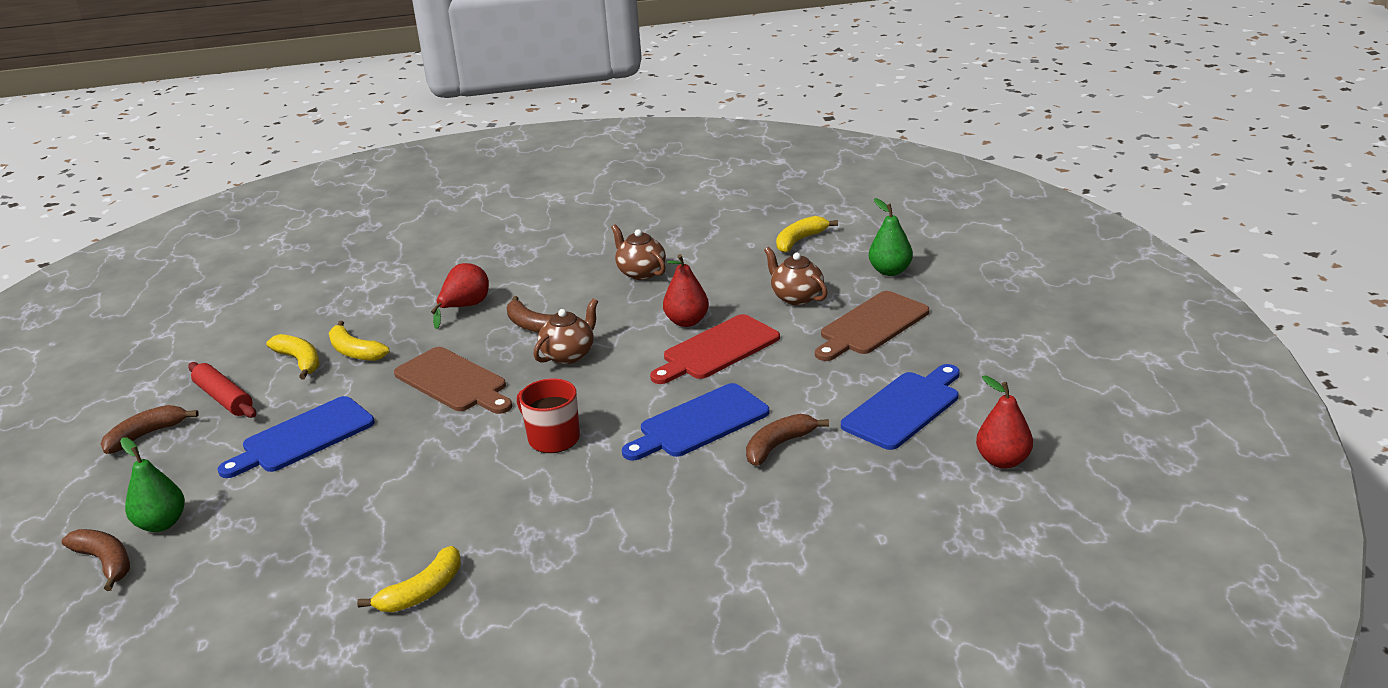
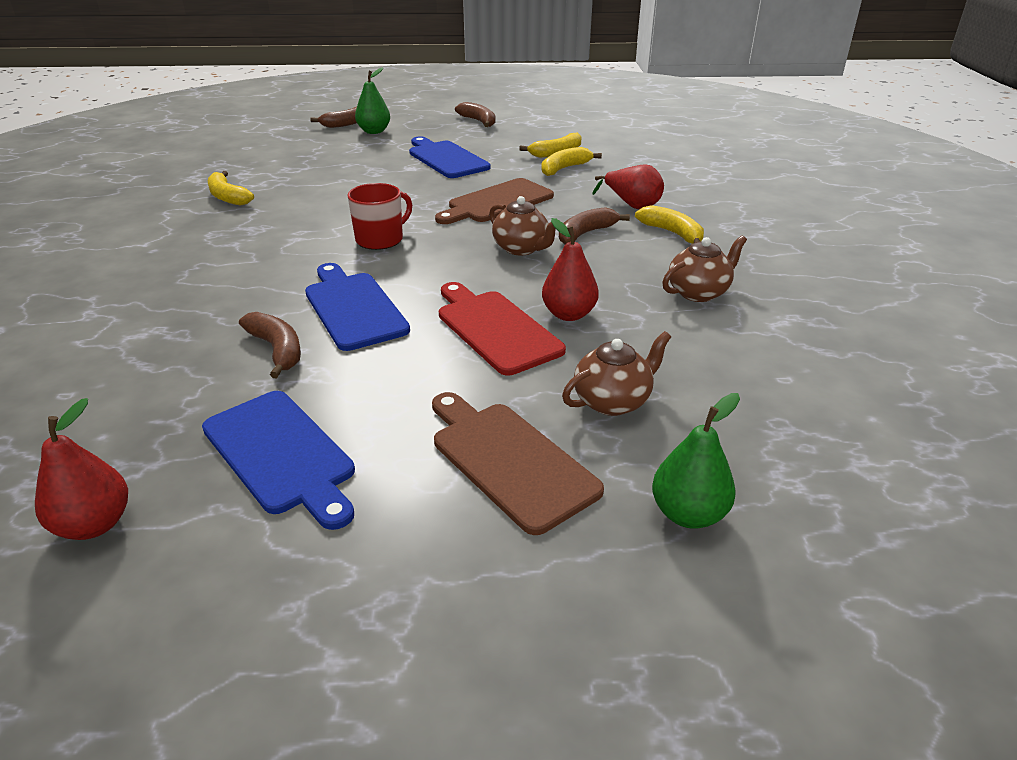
camera: 95 degrees right, 5 degrees up
red rolling pin [188,362,256,418] -> none
yellow banana [776,216,838,253] -> yellow banana moved to [635,205,704,244]

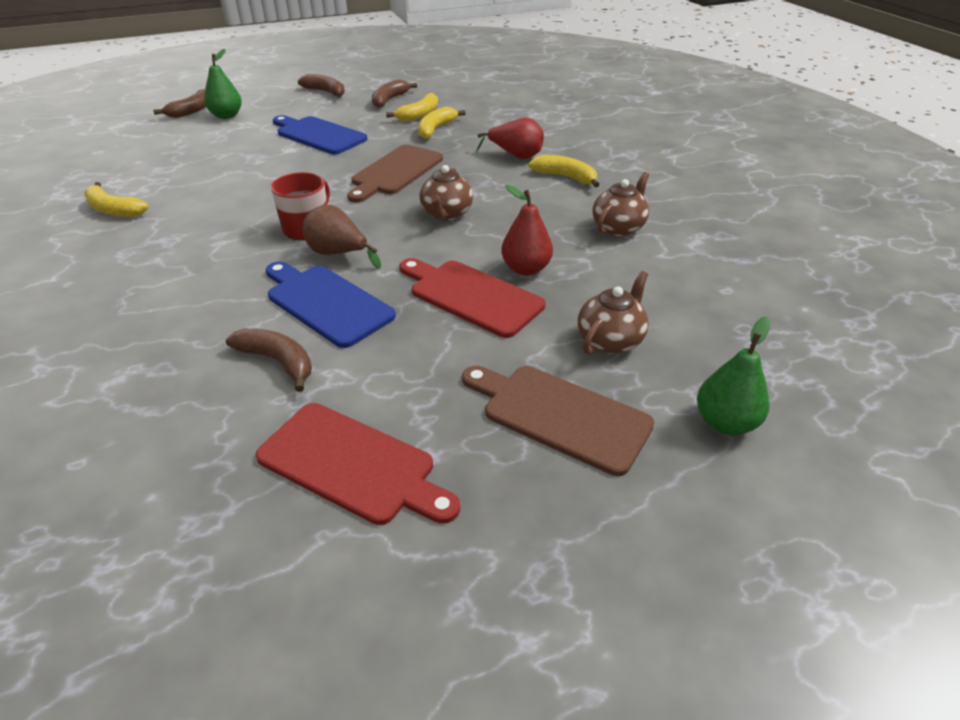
camera: 20 degrees left, 5 degrees up
red pear [35,398,128,540] -> none
blue cutting board [202,391,355,530] -> red cutting board [256,403,460,525]
brown teapot [489,196,556,255] -> brown teapot turned 75 degrees clockwise [419,165,473,221]
brown banana [559,207,630,244] -> brown banana moved to [372,79,417,108]
none -> brown pear [302,205,381,269]

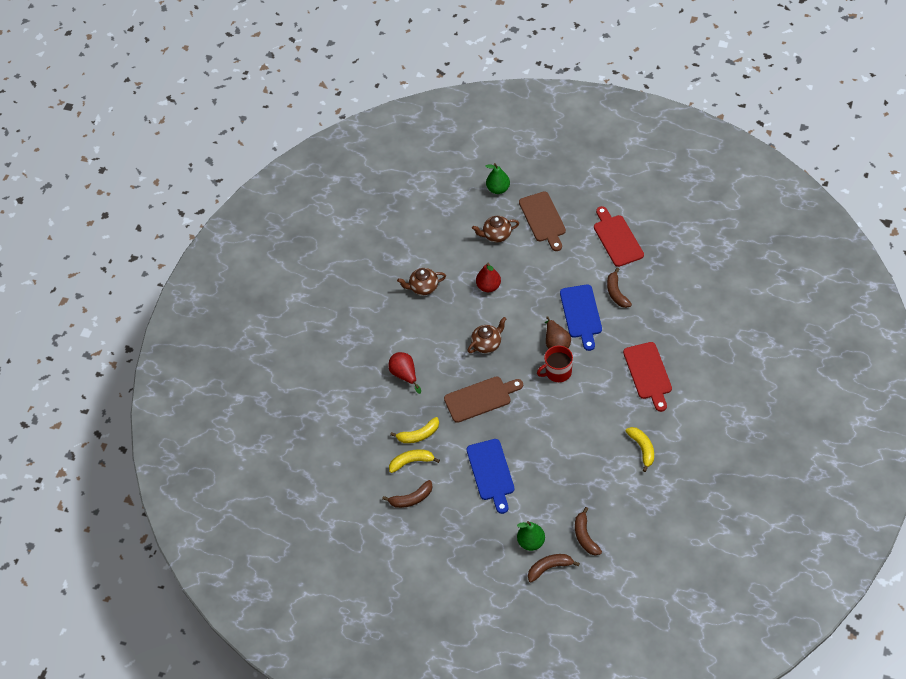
camera: 135 degrees left, 15 degrees up
brown banana [298,74,345,97] -> brown banana moved to [575,507,602,556]
red cutting board [399,258,546,338] -> red cutting board moved to [623,342,672,412]
yellow banana [528,155,600,188] -> none

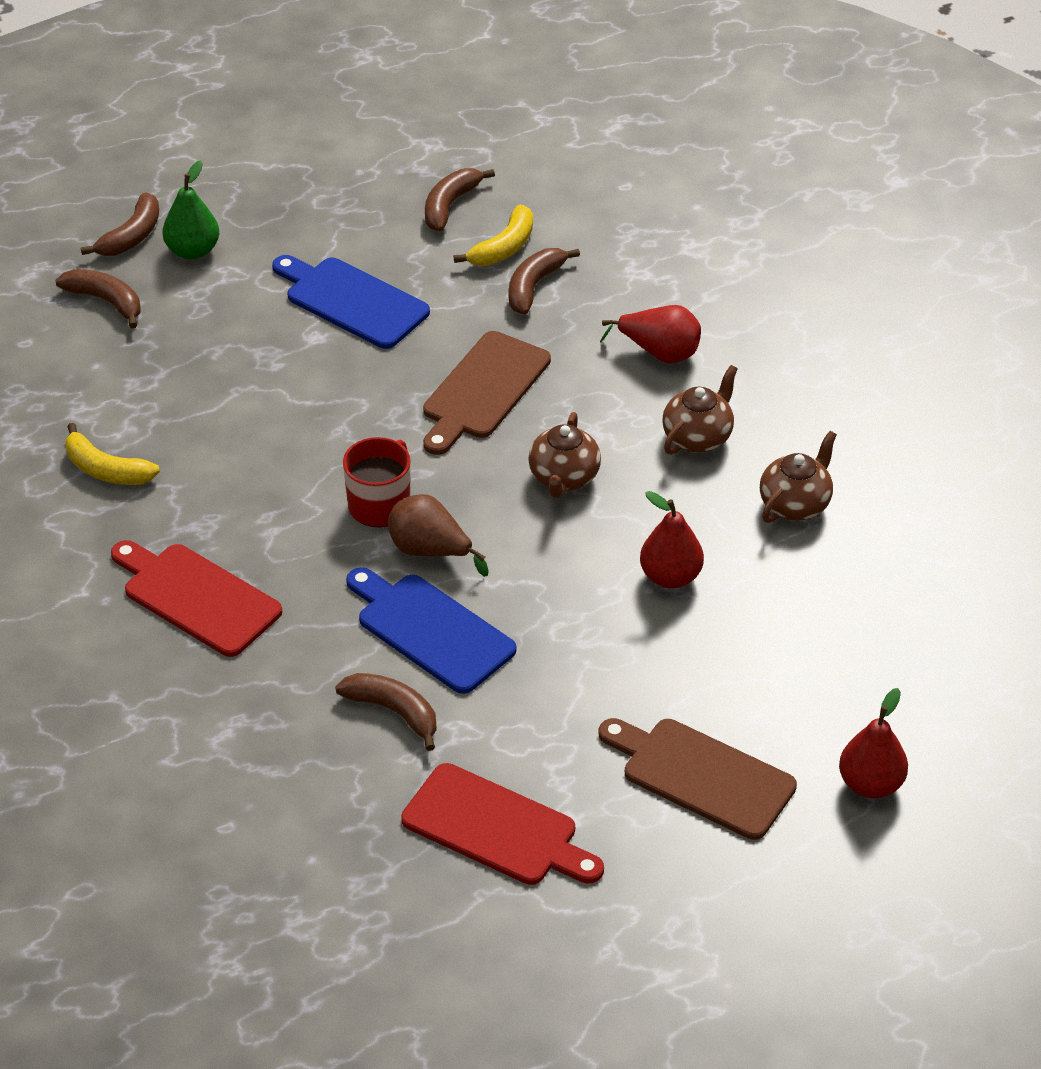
camera: 135 degrees right, 10 degrees down
yellow banana [390,417,439,443] -> brown banana [509,248,580,314]
brown teapot [472,216,519,242] -> brown teapot moved to [662,365,738,455]
green pear [485,163,510,194] -> red pear [839,688,908,799]

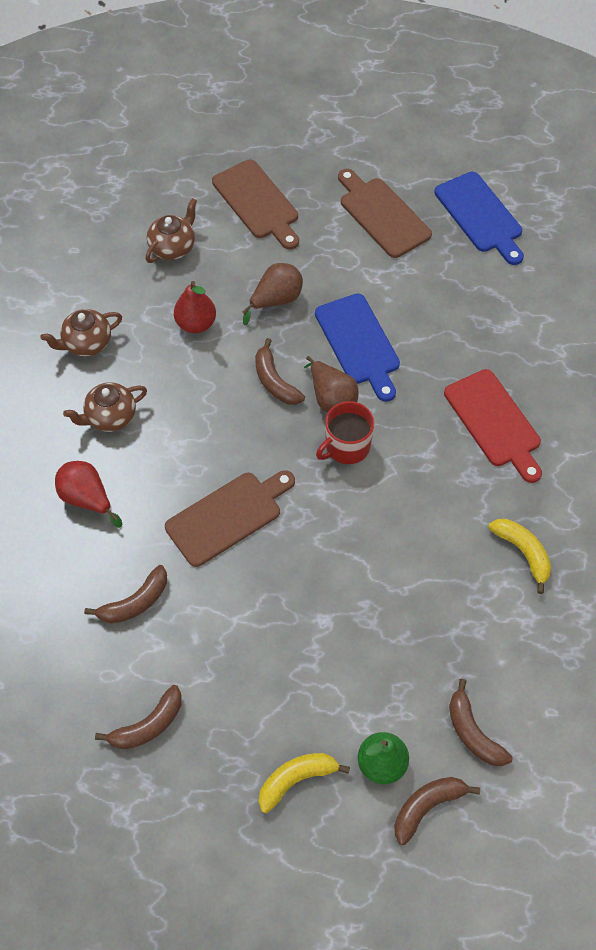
camera: 155 degrees left, 15 degrees up
blue cutting board [272,255,430,349] -> blue cutting board moved to [434,172,524,265]
brown banana [335,673,437,751] -> brown banana moved to [255,338,305,405]
red cutting board [401,763,604,885] -> brown cutting board [338,169,432,258]
yellow banana [454,205,533,266] -> yellow banana moved to [259,753,350,813]
brown teapot [528,412,601,498] -> brown teapot moved to [146,198,197,263]
red pear [839,688,908,799] -> none
none -> brown pear [242,263,303,325]

